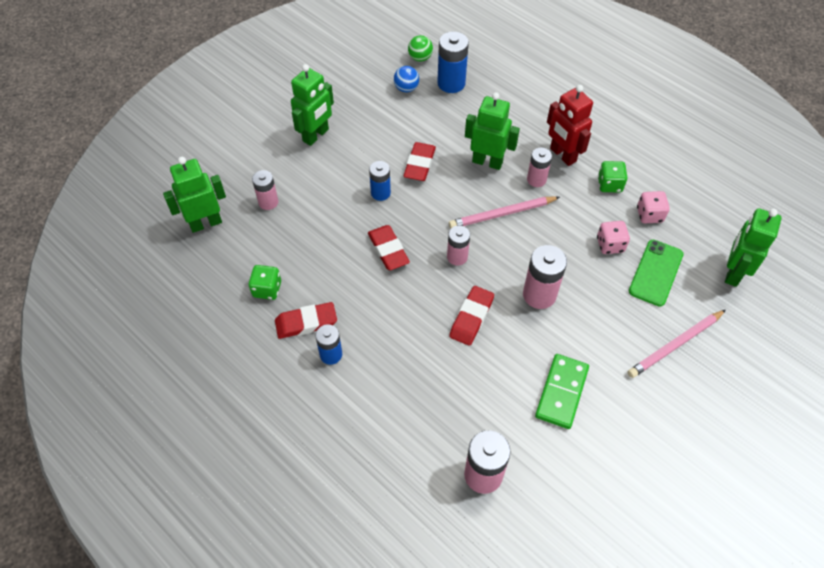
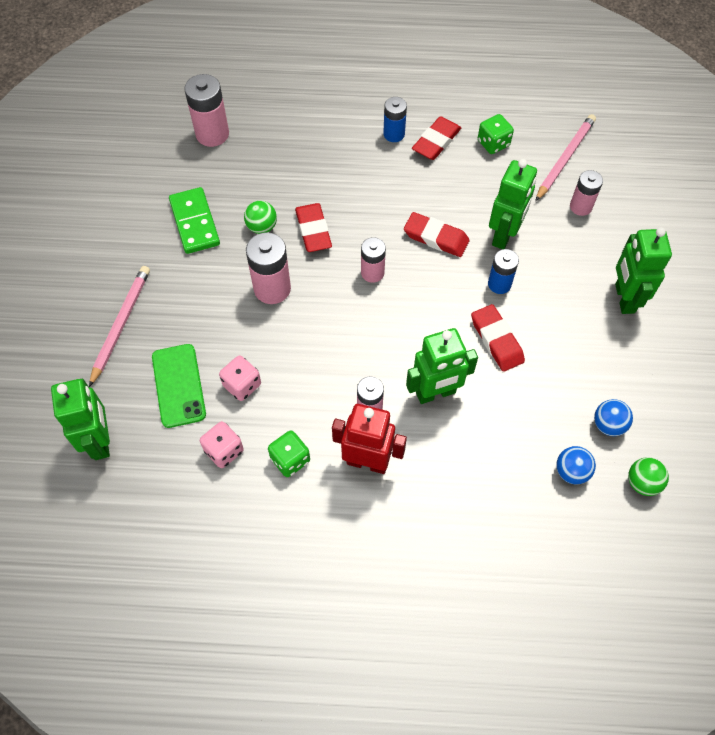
camera: 140 degrees right, 5 degrees up
green robot [163,157,226,233] -> green robot moved to [489,159,537,249]
blue battery [437,32,469,93] -> blue ball [556,446,596,484]
pink pencil [449,196,560,228] -> pink pencil moved to [535,114,596,201]
none -> green ball [244,201,277,234]

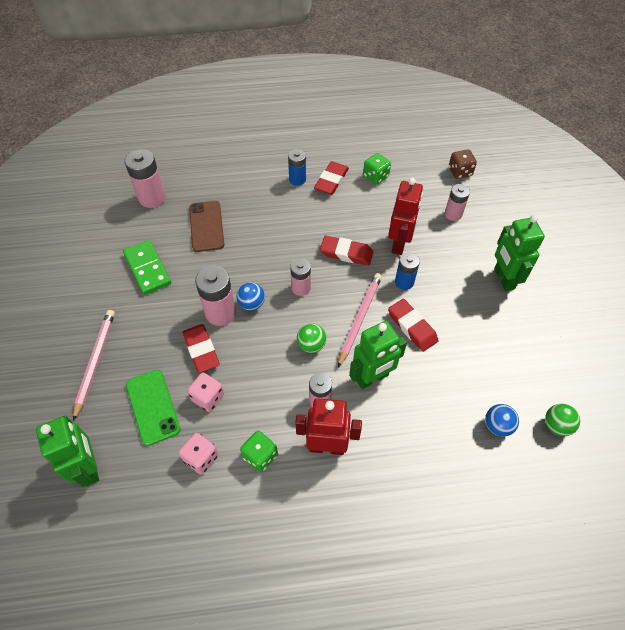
camera: 10 degrees left, 5 degrees down
green ball [244,201,277,234] -> green ball moved to [297,323,326,353]
red eraser [295,203,332,252] -> red eraser moved to [183,324,220,373]
green robot [489,159,537,249] -> red robot [388,178,423,255]
pink pencil [535,114,596,201] -> pink pencil moved to [338,273,382,368]
blue ball [594,399,633,436] -> blue ball moved to [236,282,265,311]
none -> brown phone [189,201,224,252]
none -> brown dice [449,149,477,179]

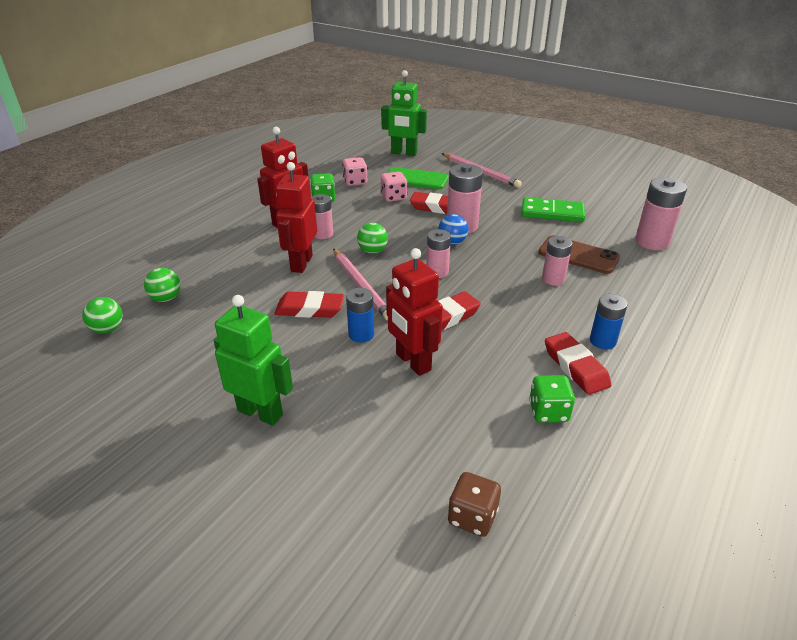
camera: 130 degrees right, 20 degrees down
green robot [349,321,407,389] -> red robot [276,162,317,273]
pink battery [445,184,470,221] -> pink battery moved to [542,236,572,285]
blue ball [485,404,519,437] -> green ball [144,268,181,302]

